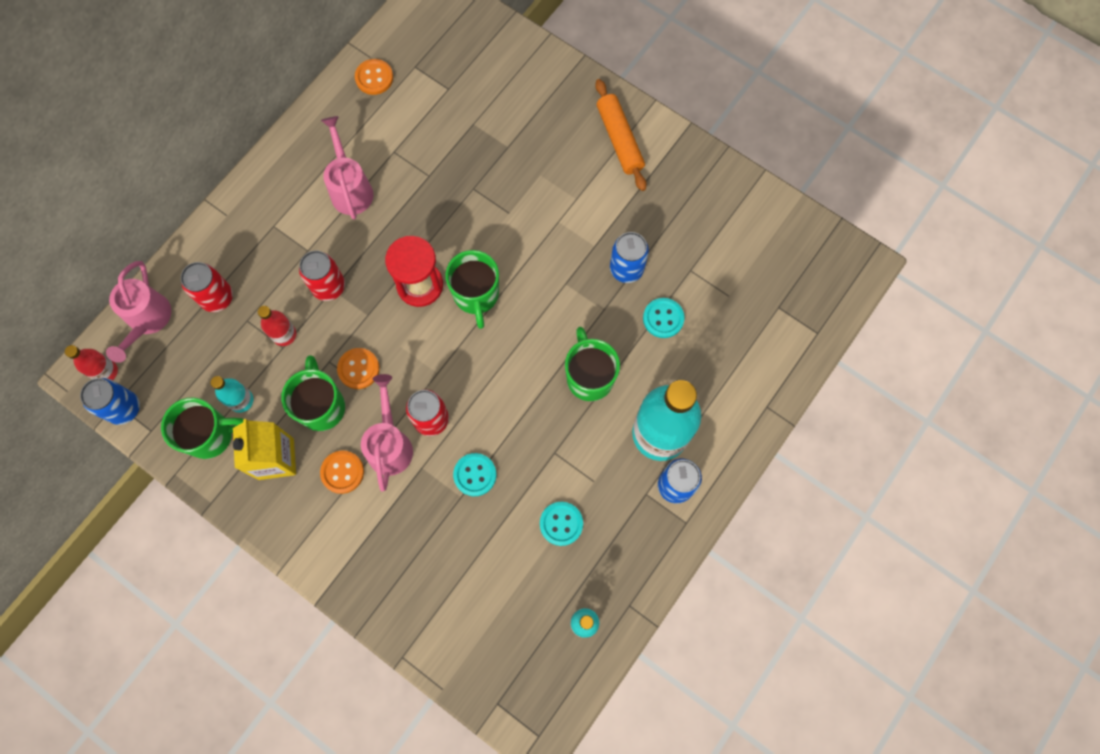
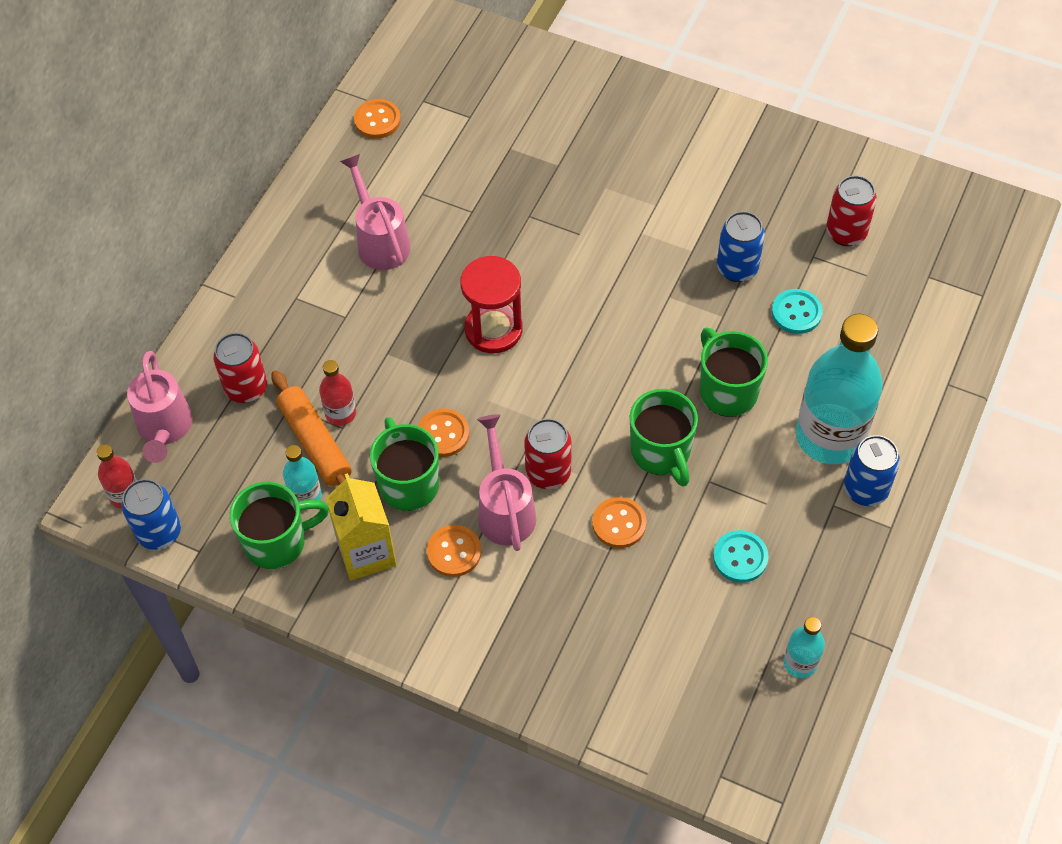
camera: 10 degrees left, 15 degrees down
red can [299,251,345,301] -> red can moved to [826,176,877,246]
green mug [445,250,499,329] -> green mug moved to [630,389,698,487]
turquoise button [453,453,497,496] -> orange button [592,497,647,548]
orange rolling pin [595,79,647,191] -> orange rolling pin moved to [272,370,352,486]

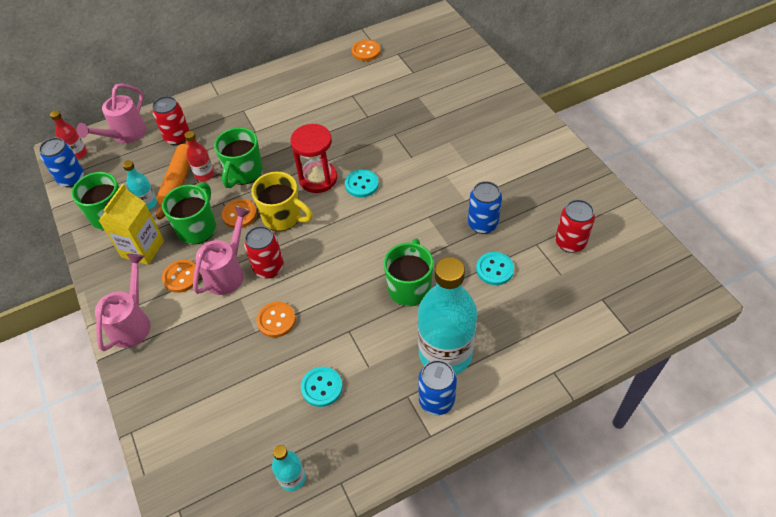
camera: 40 degrees right, 5 degrees down
pink watering can [340,154,411,270] -> pink watering can moved to [95,254,150,351]
green mug [630,389,698,487] -> green mug moved to [214,127,263,188]
none -> yellow mug [251,172,313,231]
none -> turquoise button [345,169,379,198]

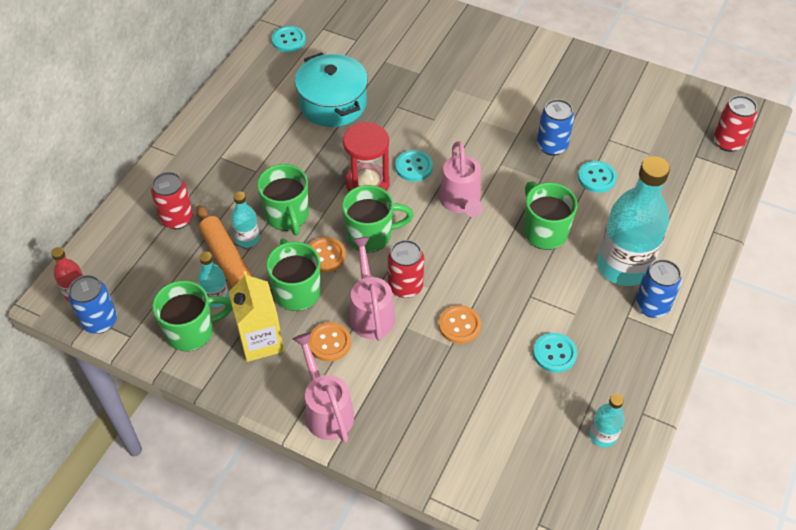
camera: 40 degrees left, 0 degrees up
pink watering can [77,84,147,143] -> pink watering can moved to [439,141,483,217]
red bottle [185,131,214,181] -> turquoise bottle [231,192,260,247]
yellow mug [251,172,313,231] -> green mug [342,185,413,252]
orange button [352,40,380,61] -> turquoise button [272,26,306,52]
red can [555,199,595,253] -> red can moved to [714,95,757,152]
none -> turquoise pot [295,52,368,127]

